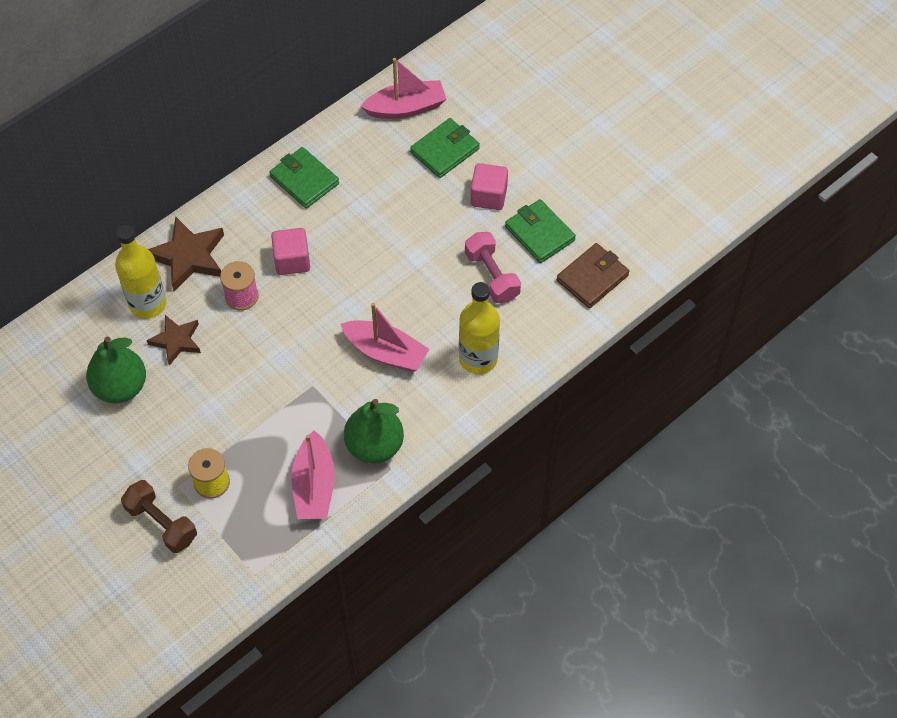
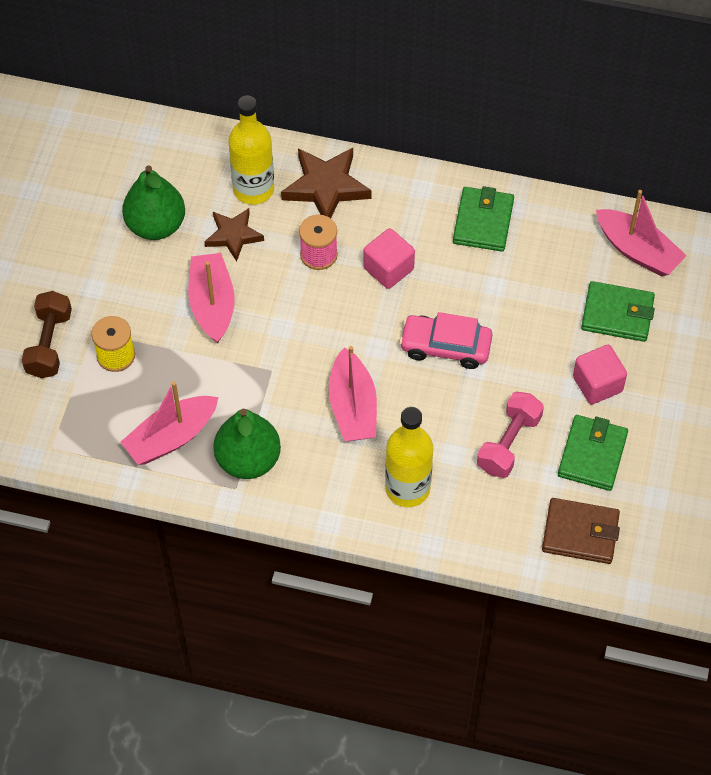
camera: 55 degrees right, 0 degrees up
none -> pink boat [188,253,235,344]
none -> pink car [399,312,492,369]

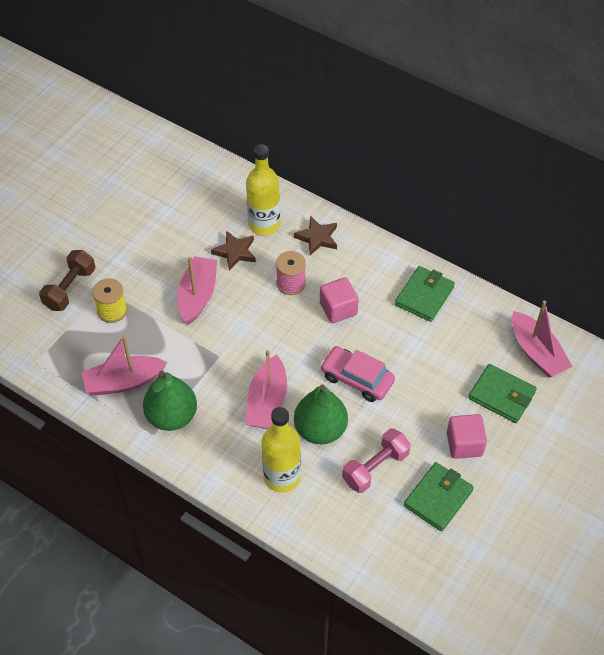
camera: 20 degrees right, 5 degrees down
green pear [122,165,185,240] -> green pear moved to [294,385,348,444]
brown star [281,148,372,218] -> brown star [294,216,337,256], size x0.65
brown wallet [542,498,620,564] -> none

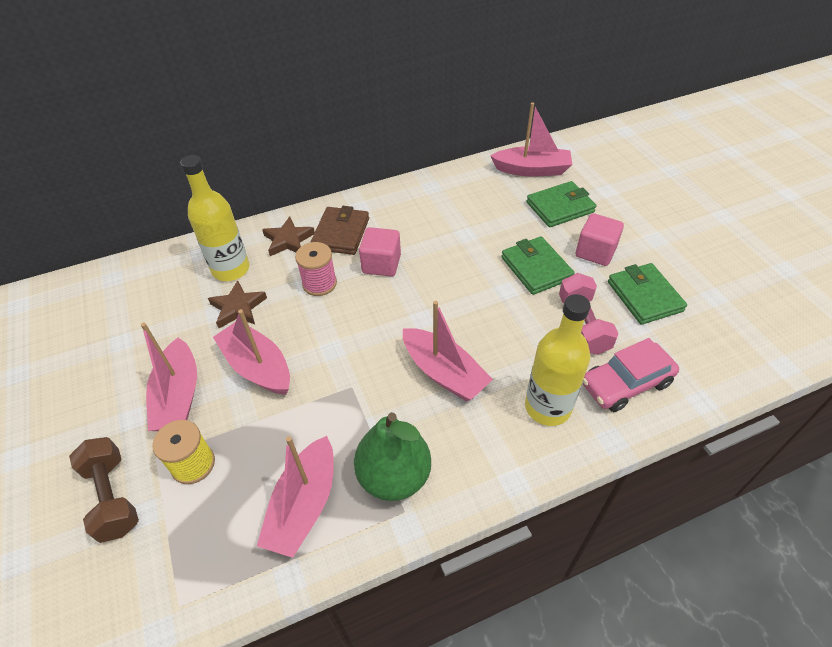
camera: 55 degrees left, 5 degrees down
green pear [294,385,348,444] -> none
pink car [320,346,395,402] -> pink car moved to [583,338,679,412]
green wallet [395,266,455,322] -> green wallet moved to [501,236,574,295]
none -> pink boat [141,322,197,431]
none -> brown wallet [310,206,369,255]

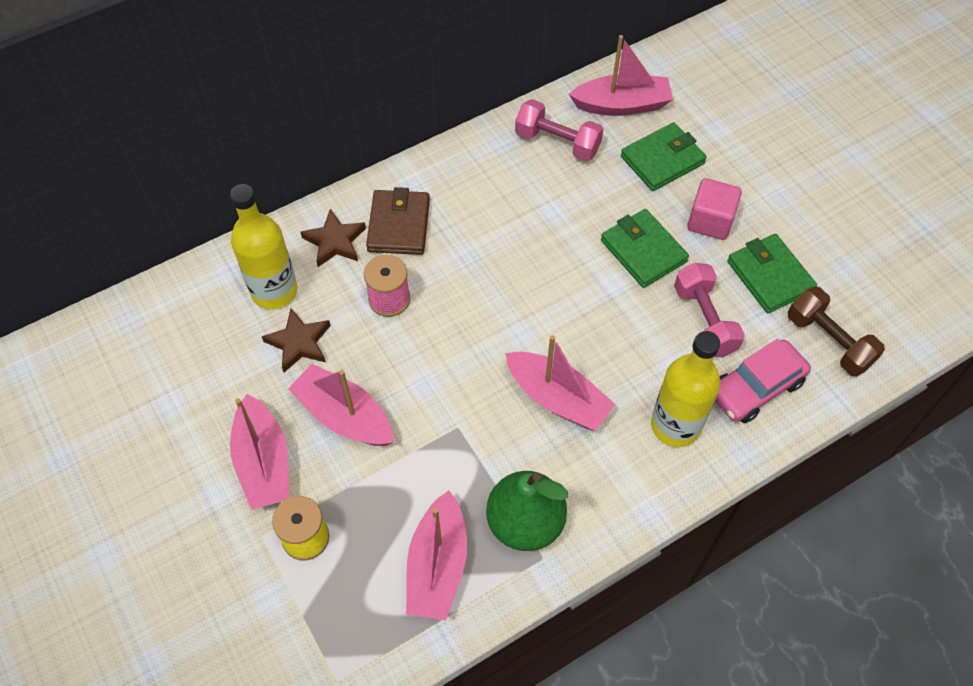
camera: 10 degrees left, 10 degrees up
brown dumbbell [69,437,139,543] -> brown dumbbell moved to [788,287,885,376]
pink cube [359,227,401,277] -> none
none -> pink dumbbell [515,99,603,161]

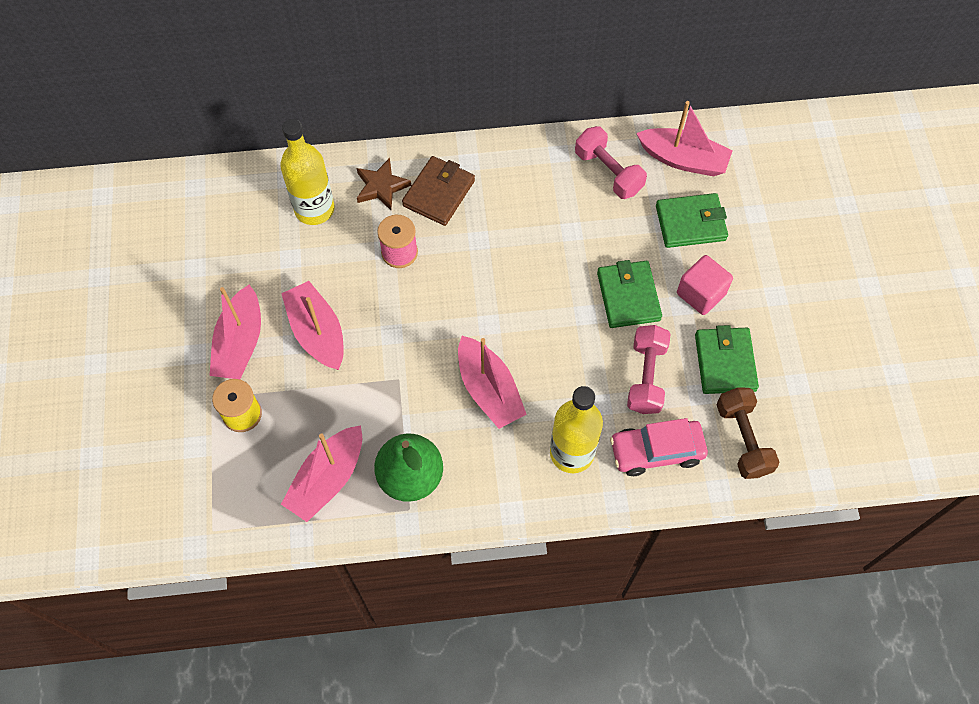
camera: 25 degrees right, 5 degrees up
brown star [261,309,331,372] -> none

